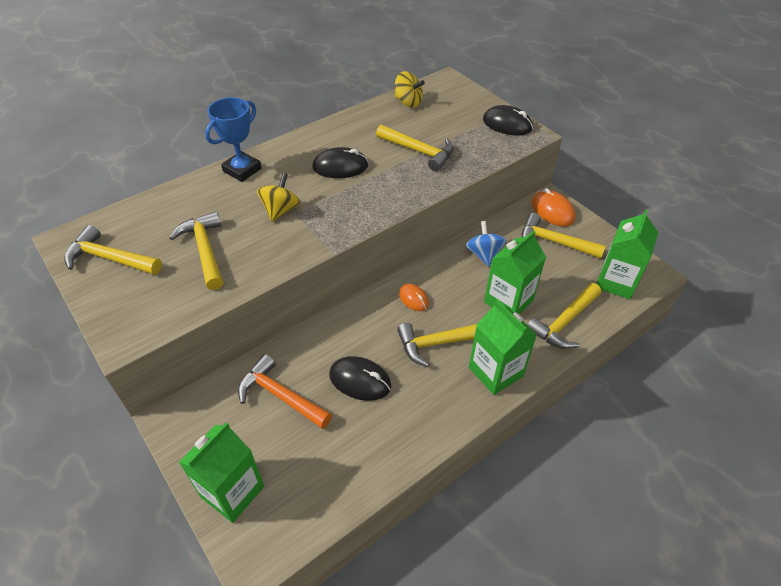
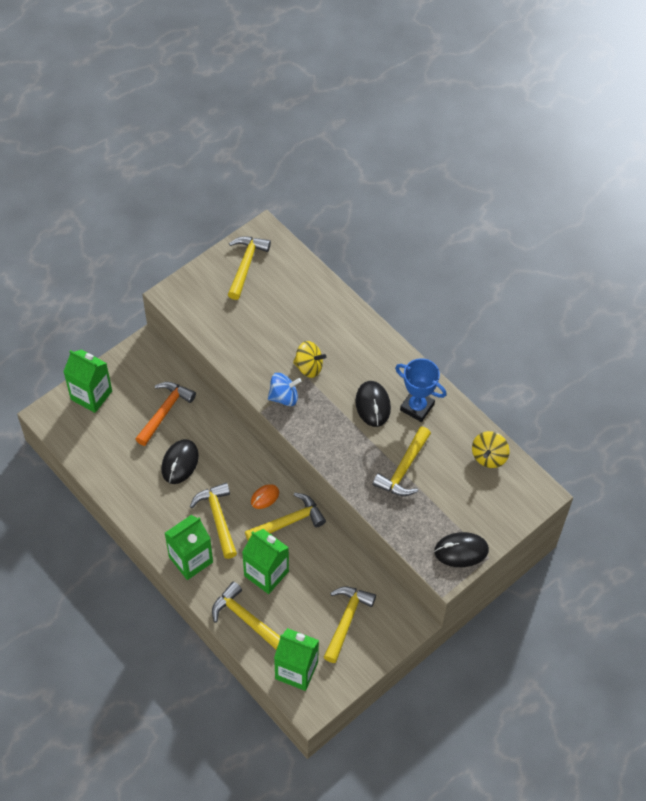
camera: 85 degrees right, 10 degrees up
yellow hammer [169,211,223,290] -> yellow hammer moved to [245,493,326,541]
blue trophy [205,97,261,182] -> blue trophy moved to [395,358,447,422]
blue spinning top [466,221,507,266] -> blue spinning top moved to [268,373,301,406]
black mouse [483,105,533,135] -> black mouse turned 60 degrees clockwise [434,532,489,567]
orange mouse [532,188,576,226] -> none

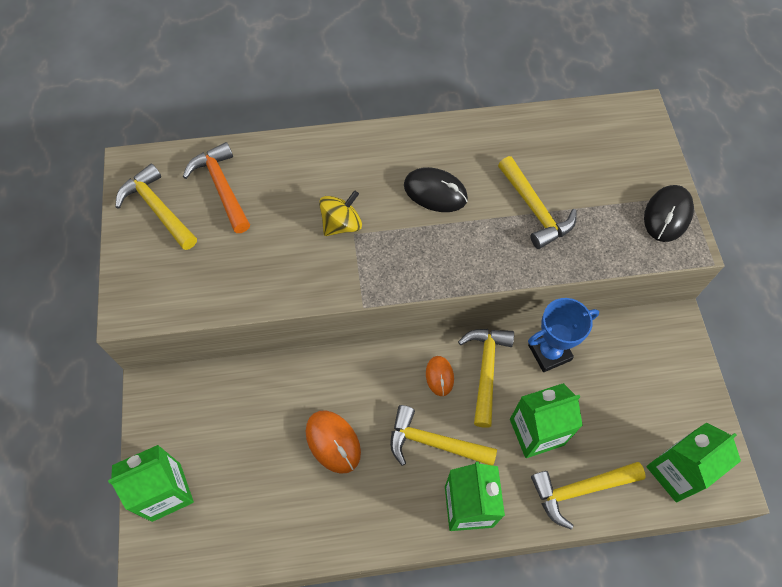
camera: 55 degrees left, 5 degrees up
orange hammer [135,382,196,446] -> orange hammer moved to [183,142,250,233]
black mouse [161,439,199,484] -> orange mouse [306,410,361,474]
blue spinning top [268,373,301,406] -> none
yellow hammer [324,587,376,663] -> none
blue trophy [395,358,447,422] -> blue trophy moved to [528,298,599,372]
yellow spinning top [472,431,510,468] -> none

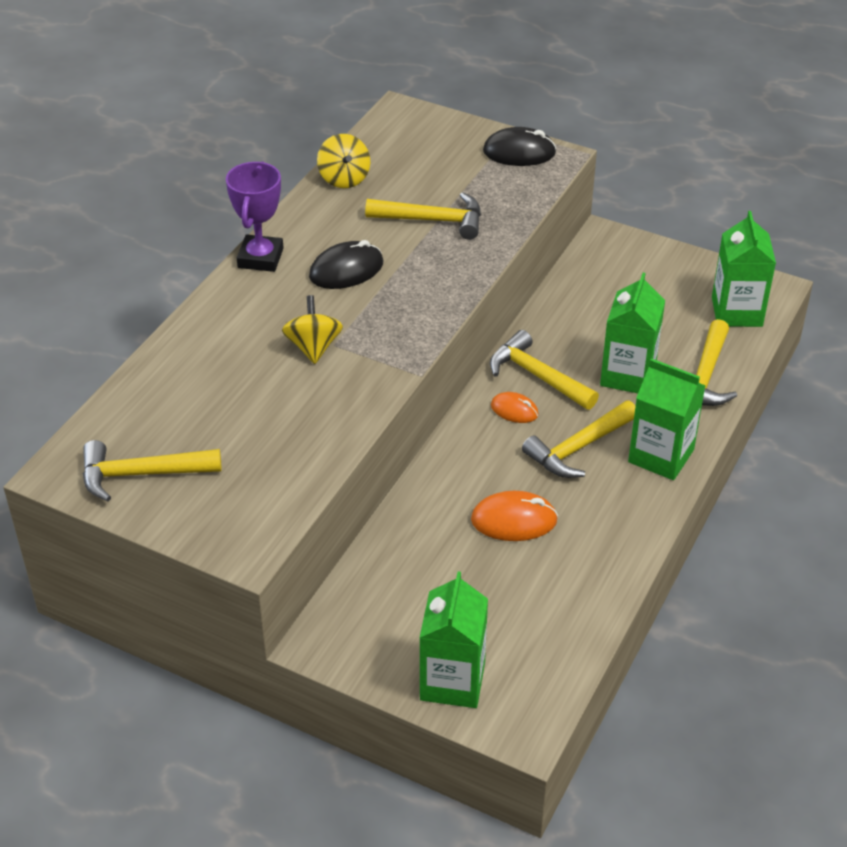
camera: 55 degrees left, 20 degrees down
orange hammer [183,142,250,233] -> none
blue trophy [528,298,599,372] -> none
black mouse [644,185,694,242] -> black mouse turned 60 degrees counterclockwise [483,127,556,166]
none -> purple trophy [226,162,284,272]
none -> yellow spinning top [317,134,370,188]

